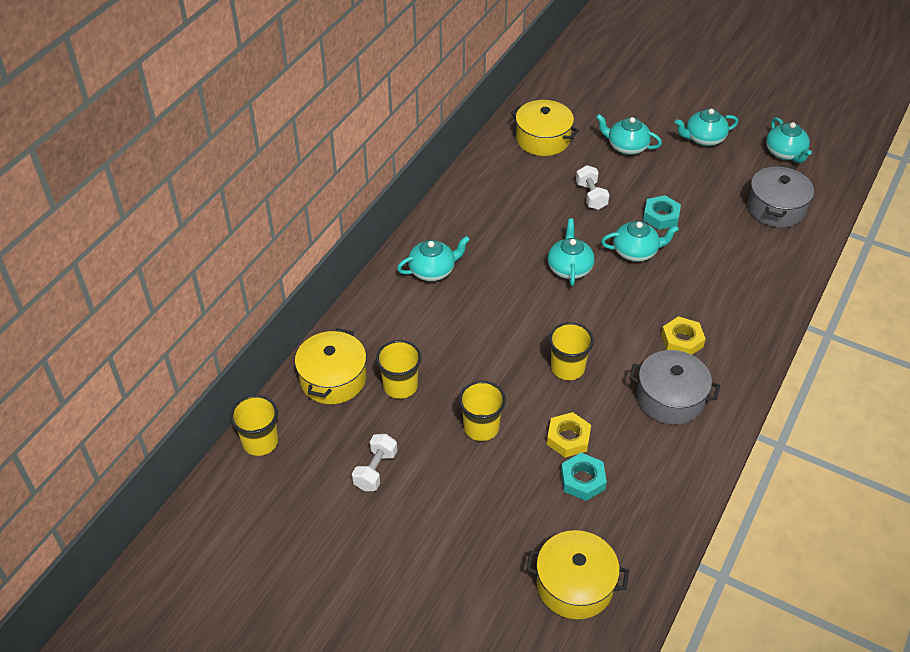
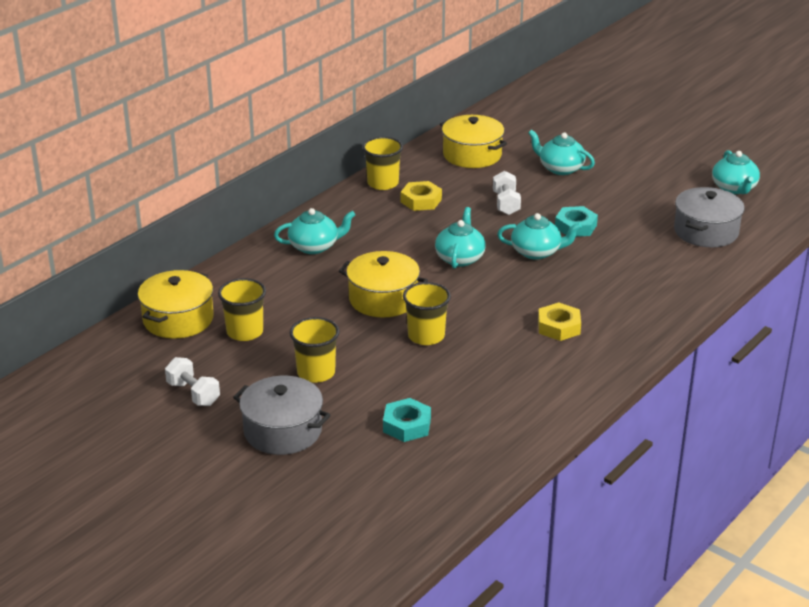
camera: 10 degrees right, 15 degrees down
yellow cup [230,395,278,456] -> yellow cup moved to [362,137,403,190]
white dumbbell [352,434,397,491] -> white dumbbell turned 75 degrees counterclockwise [165,357,220,406]
yellow pot [526,530,629,619] -> yellow pot moved to [339,251,428,317]
yellow nut [547,412,591,458] -> yellow nut moved to [401,181,442,211]
grey pot [629,350,720,425] -> grey pot moved to [233,376,331,455]
turquoise teapot [675,109,738,146] -> none

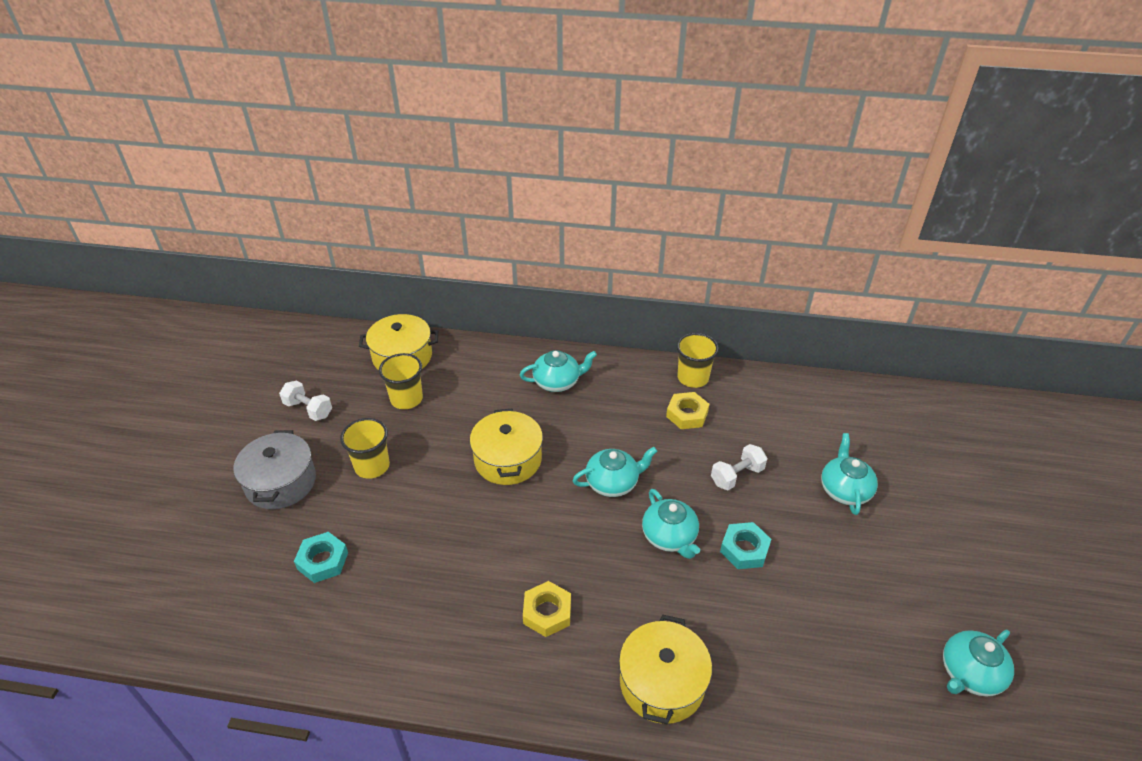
camera: 60 degrees right, 10 degrees up
white dumbbell [165,357,220,406] -> white dumbbell turned 75 degrees counterclockwise [279,381,332,421]
turquoise teapot [274,208,355,254] -> turquoise teapot turned 60 degrees counterclockwise [520,350,597,392]
yellow cup [403,282,451,345] -> none
yellow pot [440,115,507,168] -> yellow pot moved to [619,615,712,724]
grey pot [674,187,745,247] -> none

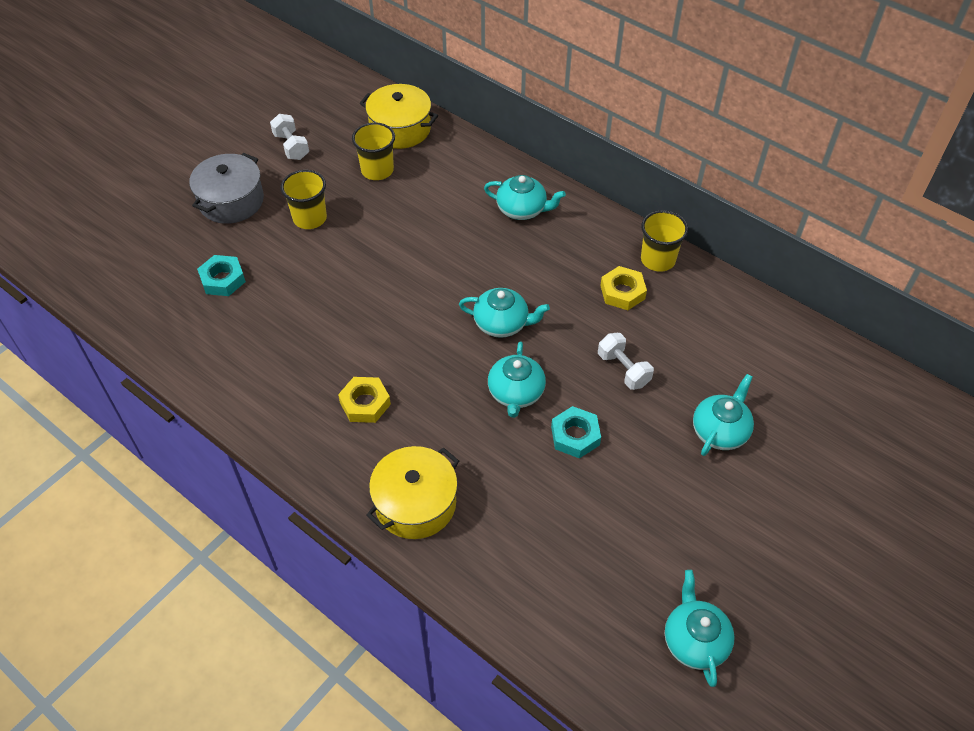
camera: 30 degrees right, 10 degrees up
yellow pot [470,409,543,485] -> none
white dumbbell [711,444,767,490] -> white dumbbell turned 60 degrees clockwise [598,333,654,390]
turquoise teapot [943,630,1014,697] -> turquoise teapot turned 90 degrees clockwise [665,570,735,687]

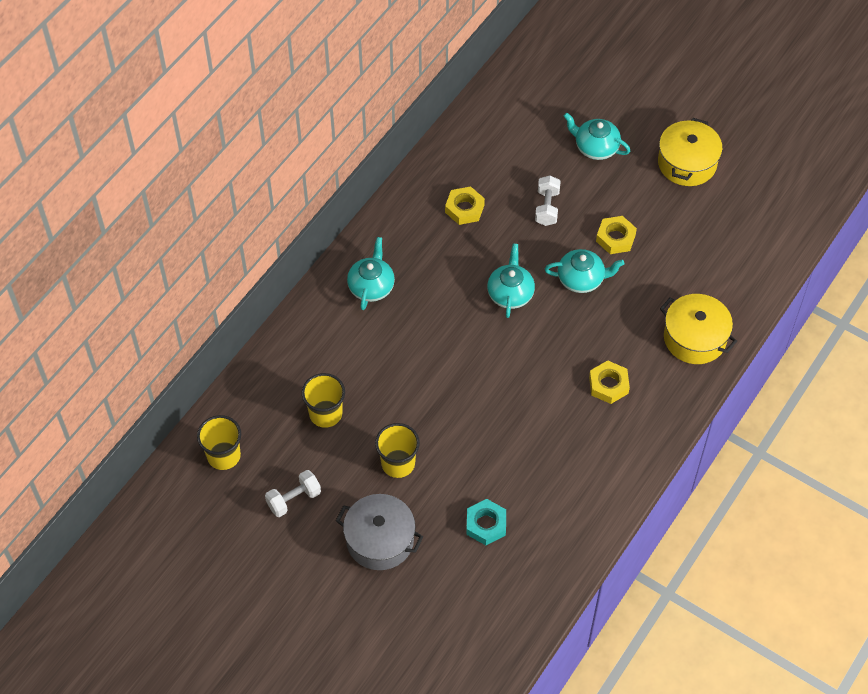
camera: 95 degrees left, 5 degrees up
yellow pot [360,84,438,149] -> yellow pot moved to [658,118,723,186]
turquoise nut [551,406,601,459] -> yellow nut [596,216,637,254]
white dumbbell [598,333,654,390] -> white dumbbell turned 45 degrees counterclockwise [535,176,561,226]
yellow cup [641,210,688,272] -> yellow cup moved to [197,415,241,470]
turquoise teapot [665,570,735,687] -> none

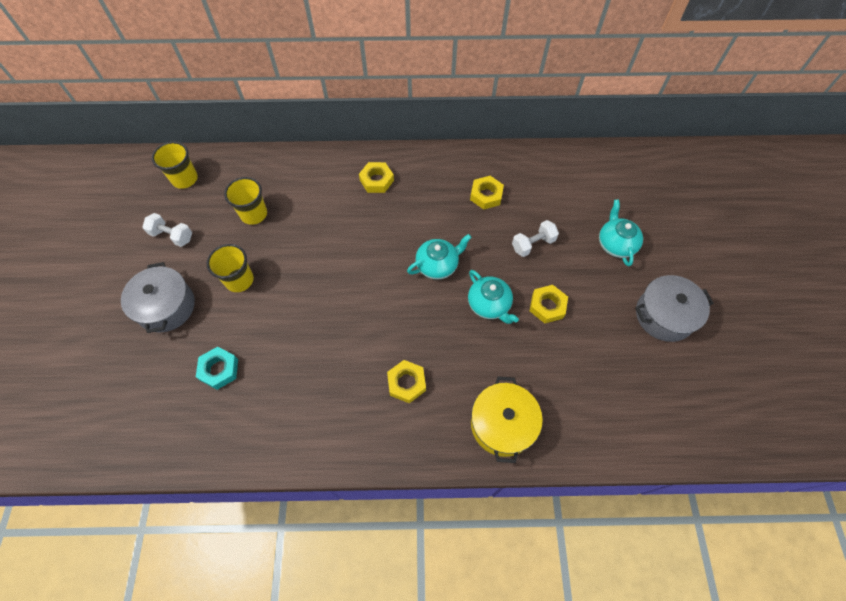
camera: 55 degrees right, 5 degrees up
turquoise teapot [347,237,395,310] -> yellow nut [359,162,394,193]
yellow pot [658,118,723,186] -> grey pot [635,275,714,342]

